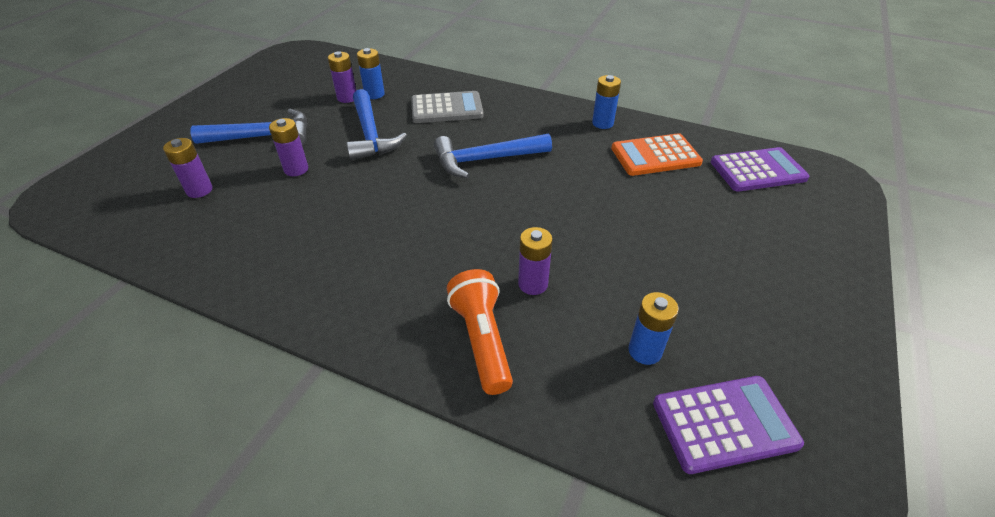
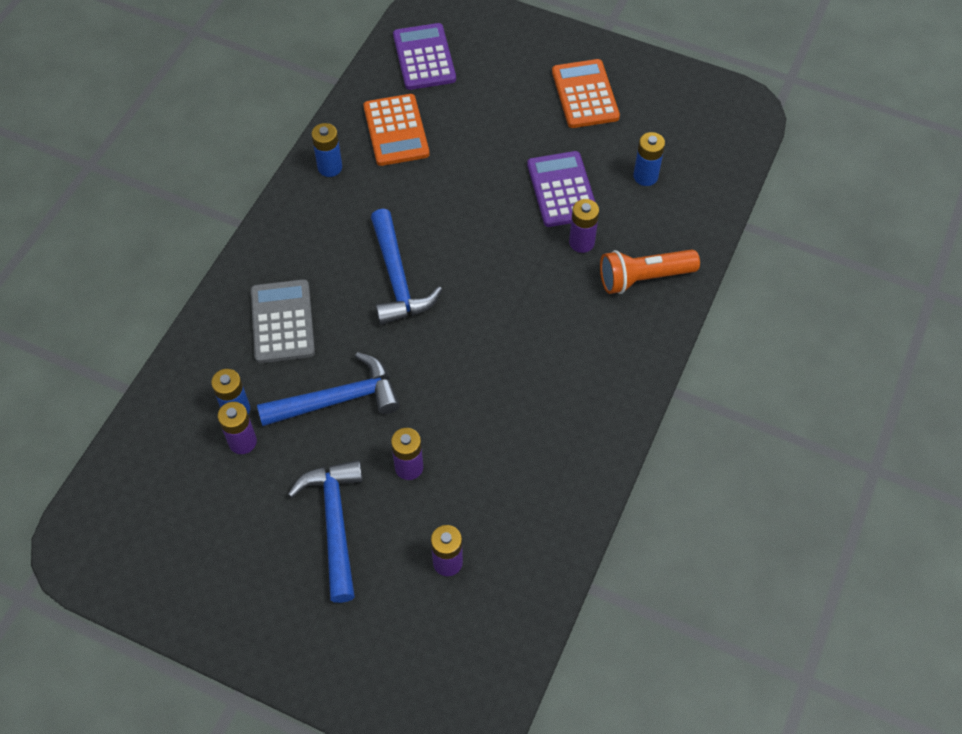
camera: 90 degrees left, 15 degrees up
purple calculator [653,376,804,474] -> purple calculator moved to [527,151,596,227]
none -> orange calculator [552,59,620,128]

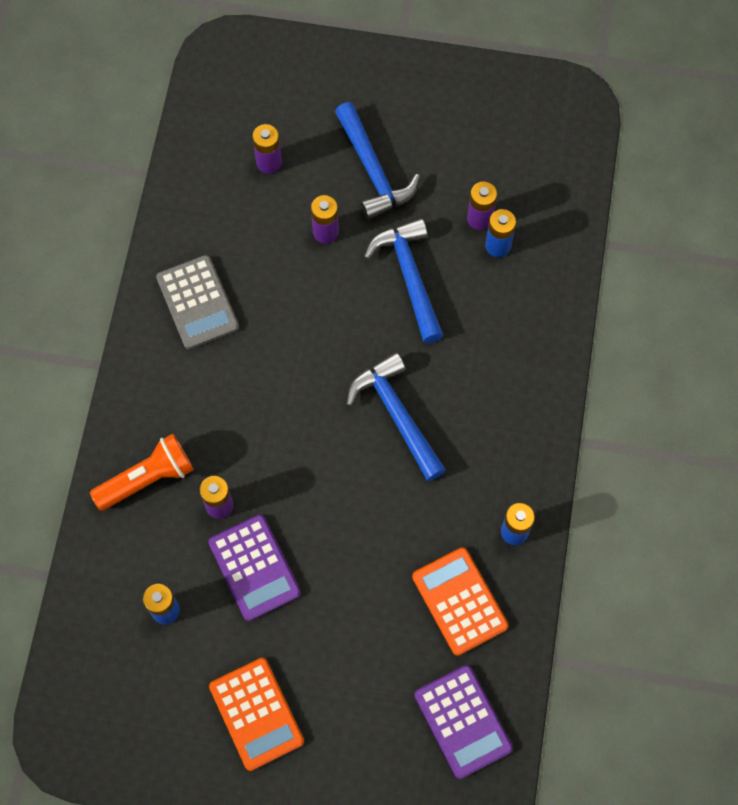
camera: 165 degrees right, 10 degrees up
grey calculator [251,279,315,363] -> grey calculator moved to [156,255,239,349]
blue hammer [257,352,400,426] -> blue hammer turned 105 degrees clockwise [364,218,443,343]

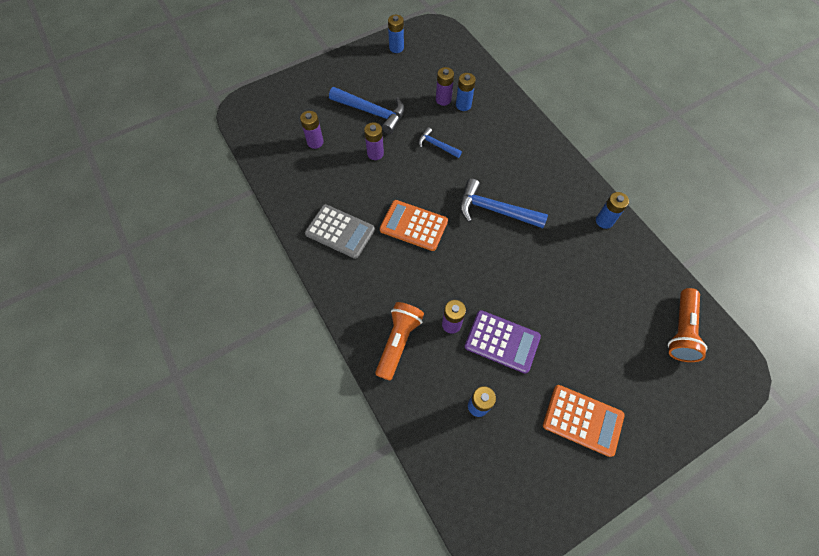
camera: 40 degrees left, 5 degrees down
blue hammer [364,218,443,343] -> blue hammer [418,127,462,158], size x0.56
orange calculator [412,547,509,656] -> orange calculator moved to [380,200,448,251]
purple calculator [415,665,513,779] -> orange flashlight [668,288,707,362]
none -> blue battery [388,15,404,53]

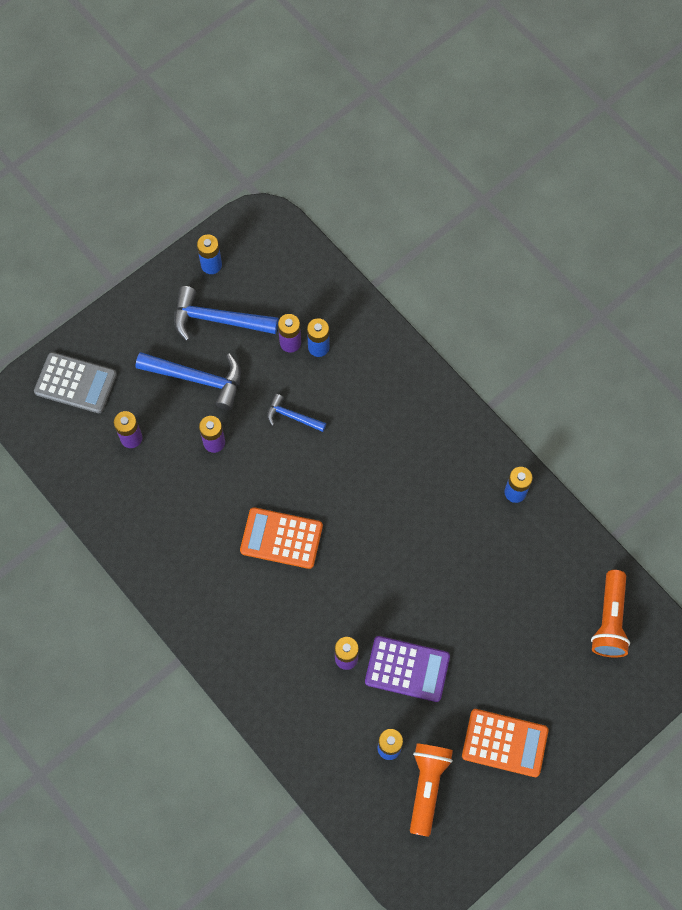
camera: 10 degrees left, 5 degrees up
grey calculator [305,204,375,259] -> grey calculator moved to [34,352,117,413]
orange flashlight [375,302,424,380] -> orange flashlight moved to [410,743,453,837]
blue hammer [460,179,548,228] -> blue hammer moved to [174,286,279,341]

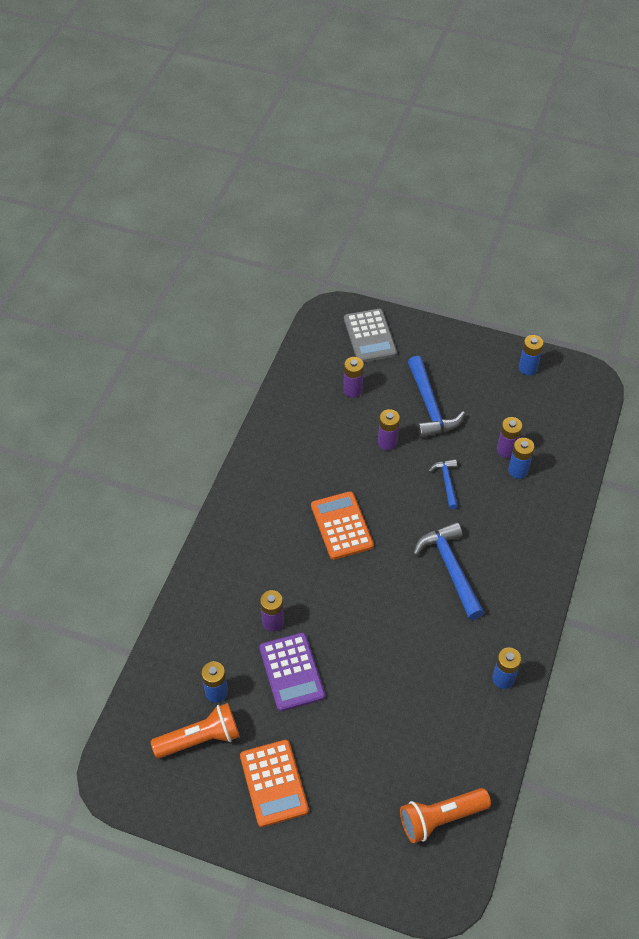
camera: 60 degrees right, 15 degrees down
blue hammer [174,286,279,341] -> blue hammer moved to [413,522,484,620]

